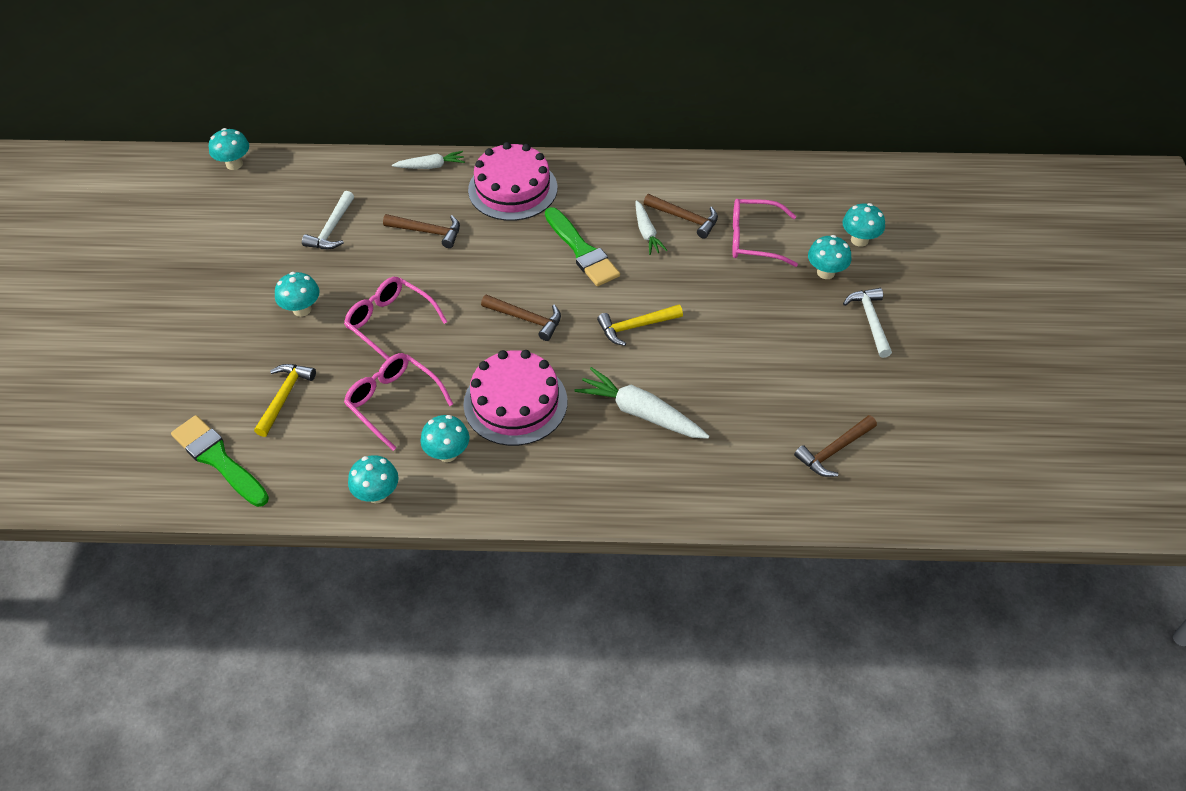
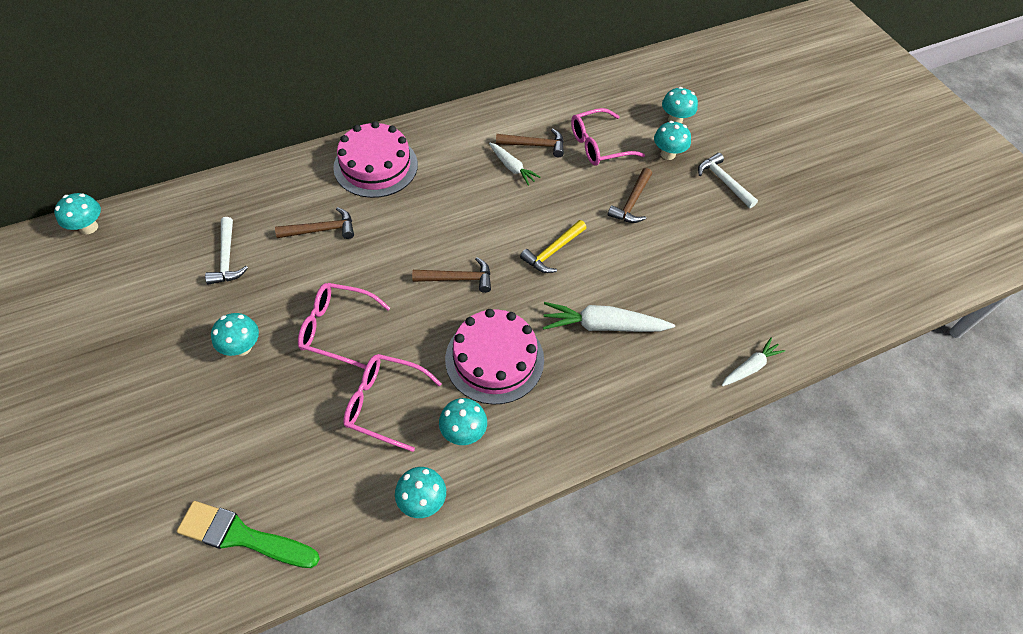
camera: 30 degrees left, 5 degrees up
yellow hammer [254,364,316,437] -> none
white carrot [392,151,465,169] -> white carrot moved to [722,338,785,386]
green brush [545,207,620,286] -> none
brown hammer [794,415,877,477] -> brown hammer moved to [608,168,652,223]

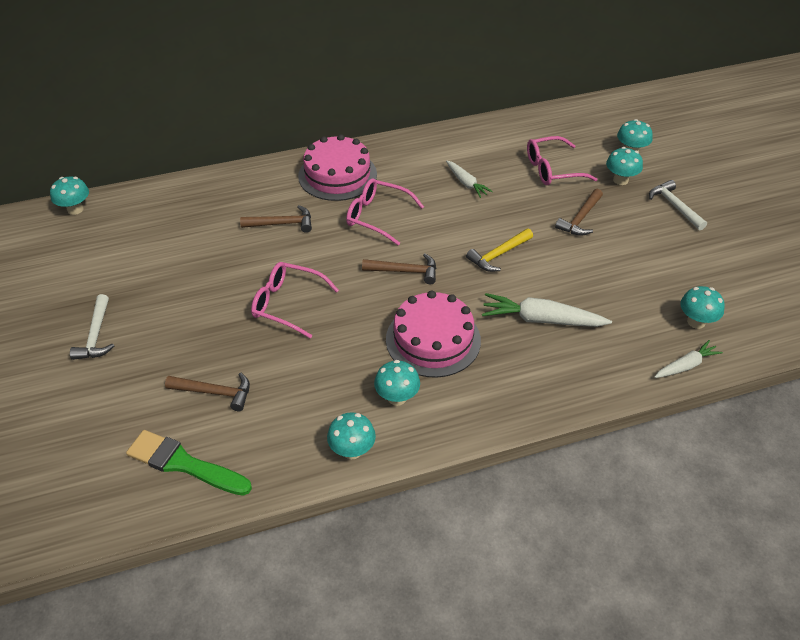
camera: 10 degrees right, 10 degrees down
white hammer [205,217,248,285] -> white hammer moved to [70,294,114,360]
turquoise mushroom [211,313,259,356] -> turquoise mushroom moved to [680,286,725,329]
pink glasses [343,354,442,452] -> pink glasses moved to [346,178,424,245]
brown hammer [496,128,564,157] -> brown hammer moved to [165,373,250,411]

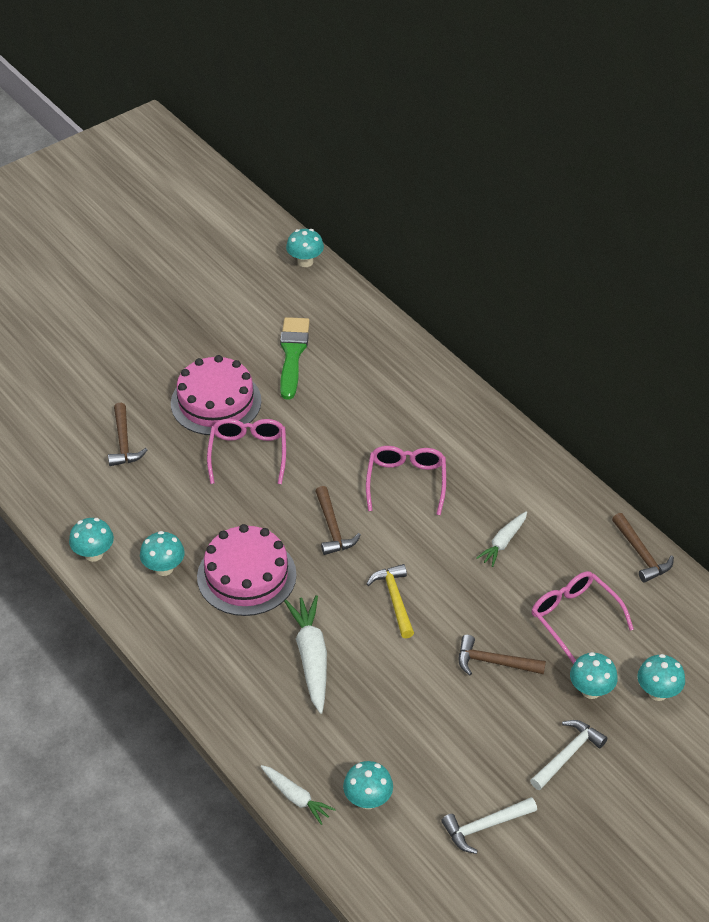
camera: 70 degrees right, 0 degrees up
white hammer [70,294,114,360] -> white hammer moved to [441,797,537,854]
green brush [126,430,252,496] -> green brush moved to [280,317,310,400]
brown hammer [240,205,312,233] -> brown hammer moved to [612,513,674,582]
pink cake [298,134,377,201] -> pink cake moved to [171,355,261,435]
yellow hammer [466,228,533,272] -> yellow hammer turned 45 degrees clockwise [366,564,414,638]

